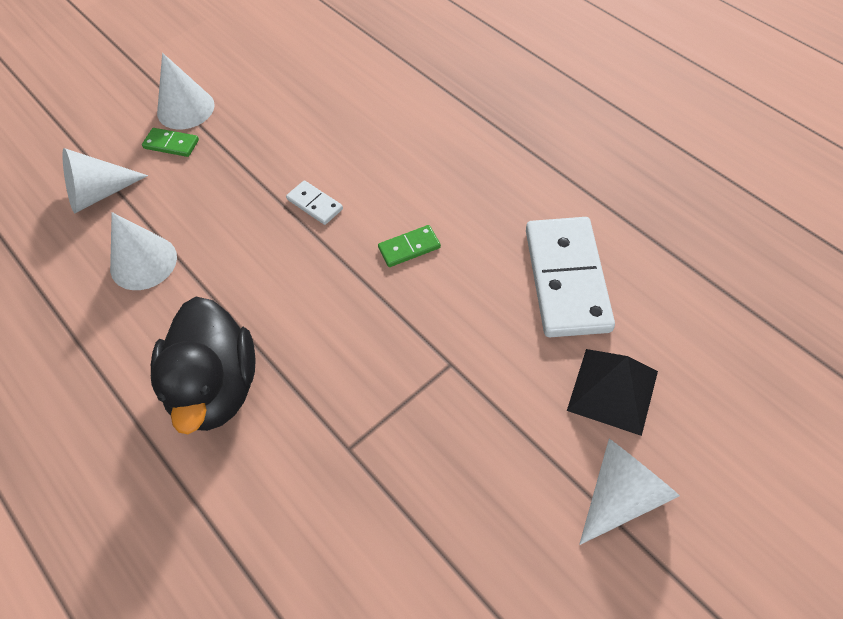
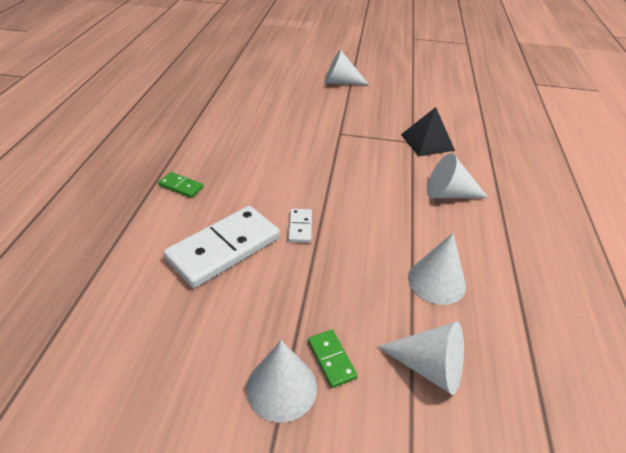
camera: 135 degrees left, 15 degrees down
black duck [151,297,256,434] -> white cone [427,153,488,198]
green domino [378,225,441,267] -> green domino moved to [158,172,203,198]
white domino [526,217,615,337] -> white domino moved to [163,206,280,288]
black pyramid [567,349,658,436] -> black pyramid moved to [401,107,455,157]

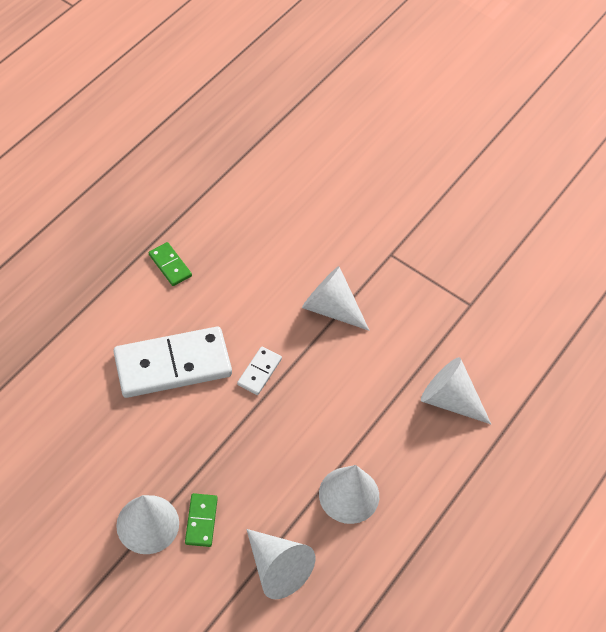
camera: 25 degrees right, 15 degrees up
white cone [325,50,369,85] -> white cone moved to [302,266,370,331]
black pyramid [401,107,455,157] -> none

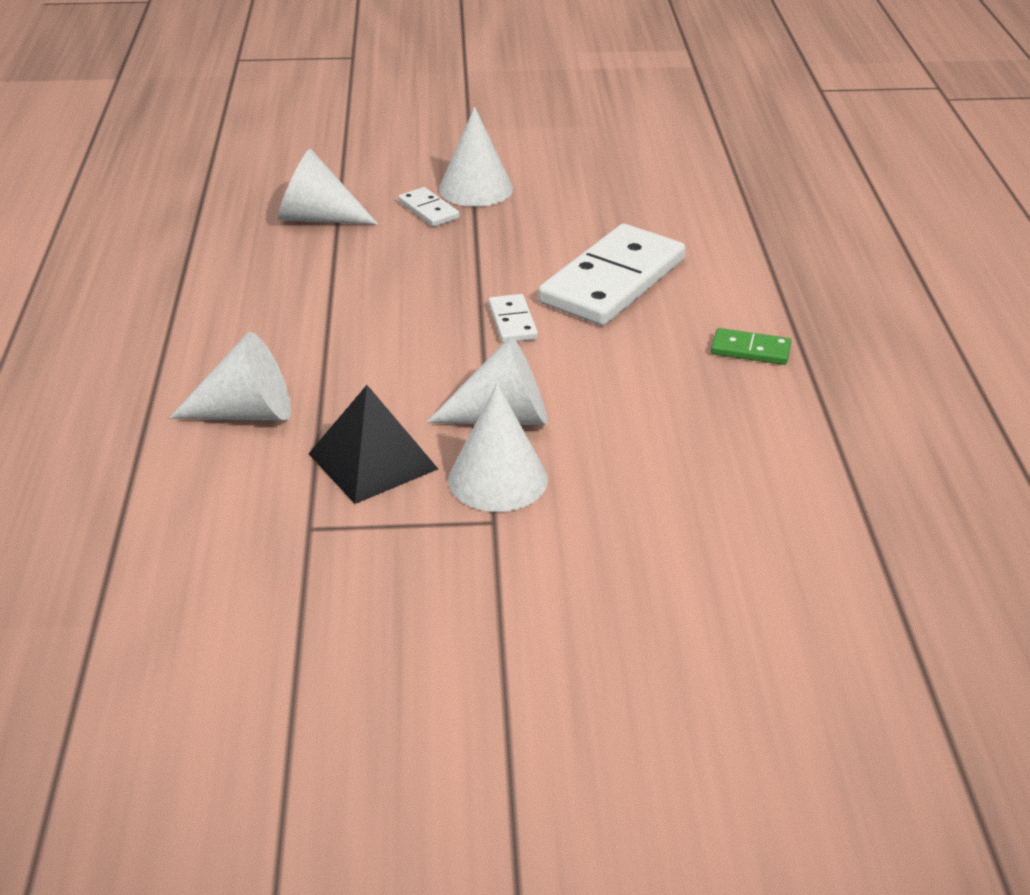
camera: 145 degrees right, 20 degrees down
green domino [185,493,218,547] -> white domino [398,187,460,227]
white cone [319,465,379,524] -> white cone moved to [448,383,548,512]
none -> black pyramid [308,385,438,504]

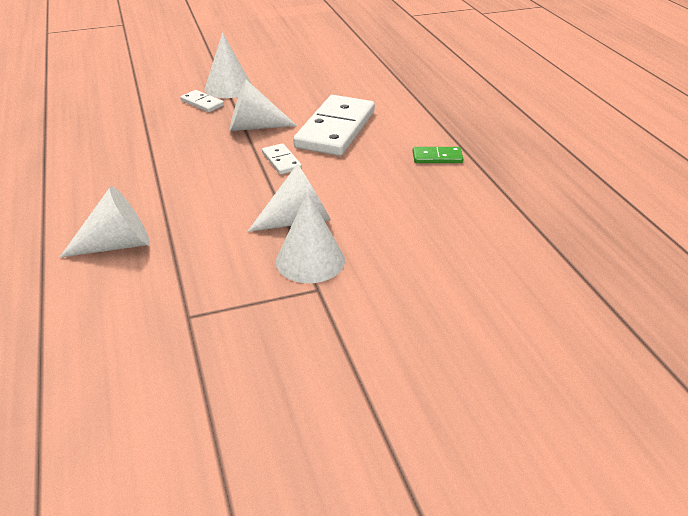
camera: 15 degrees left, 0 degrees up
white cone [278,148,378,225] -> white cone moved to [230,79,297,131]
black pyramid [308,385,438,504] -> none

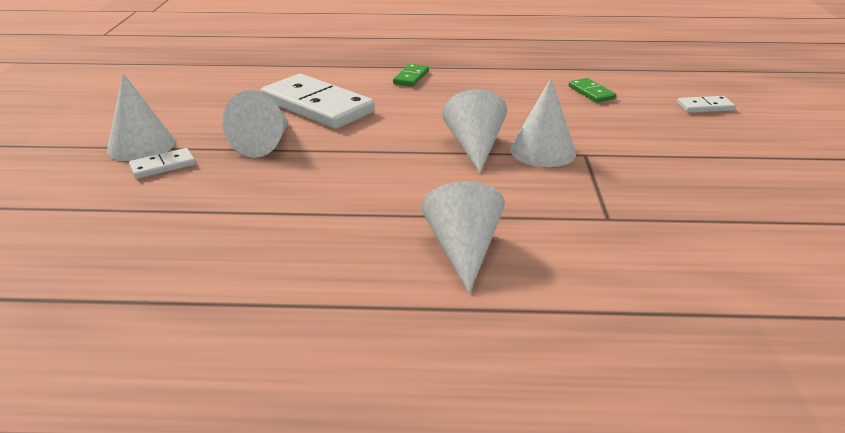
camera: 70 degrees left, 5 degrees down
white domino [262,143,302,175] -> white domino moved to [677,96,735,113]
none -> green domino [569,78,616,103]

